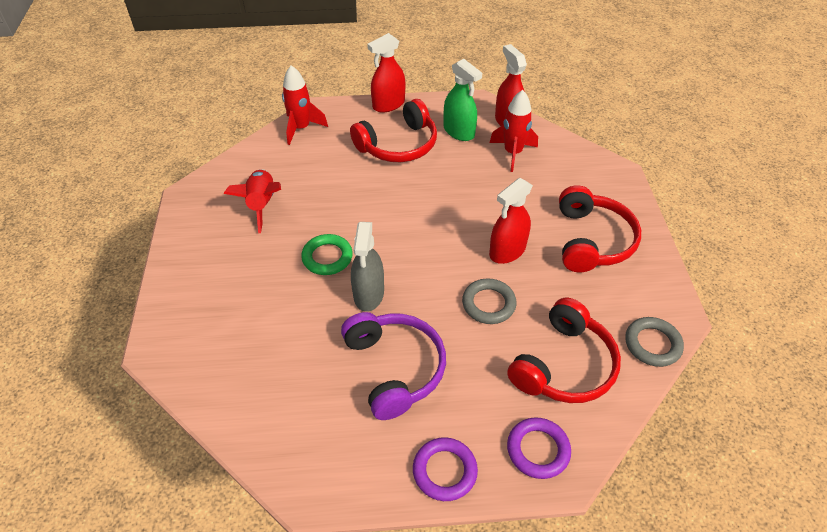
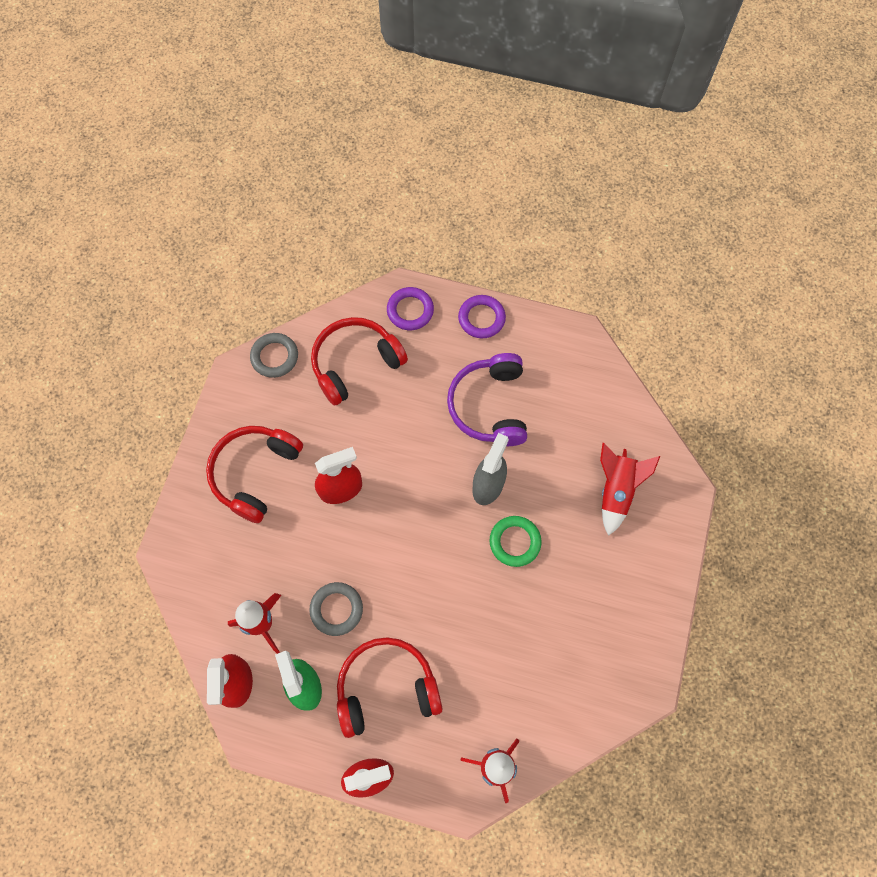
camera: 160 degrees left, 20 degrees up
red rocket [224,169,281,233] -> red rocket moved to [600,443,660,536]
grey ring [462,278,517,324] -> grey ring moved to [309,582,363,636]

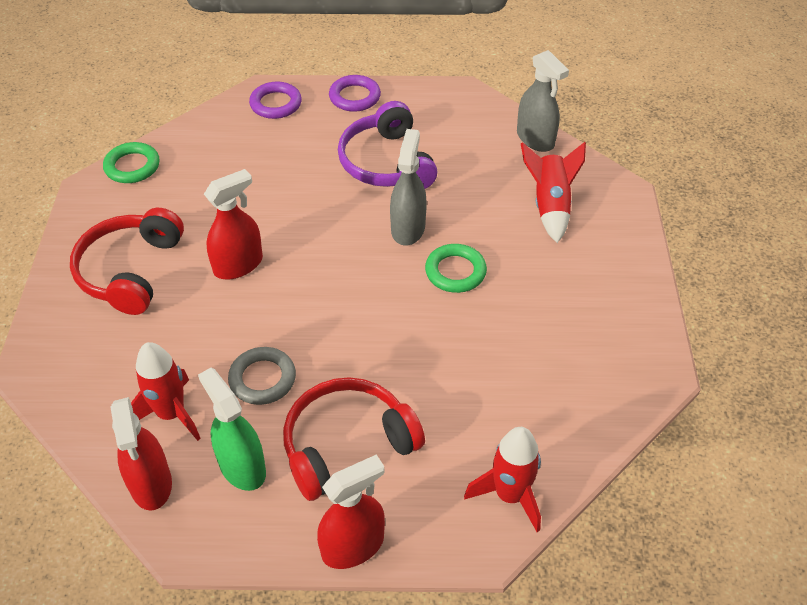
camera: 15 degrees left, 20 degrees down
grey ring [250,333,298,378] -> green ring [103,142,160,183]
red headphones [311,317,408,406] -> none
none -> grey spray bottle [517,50,569,152]

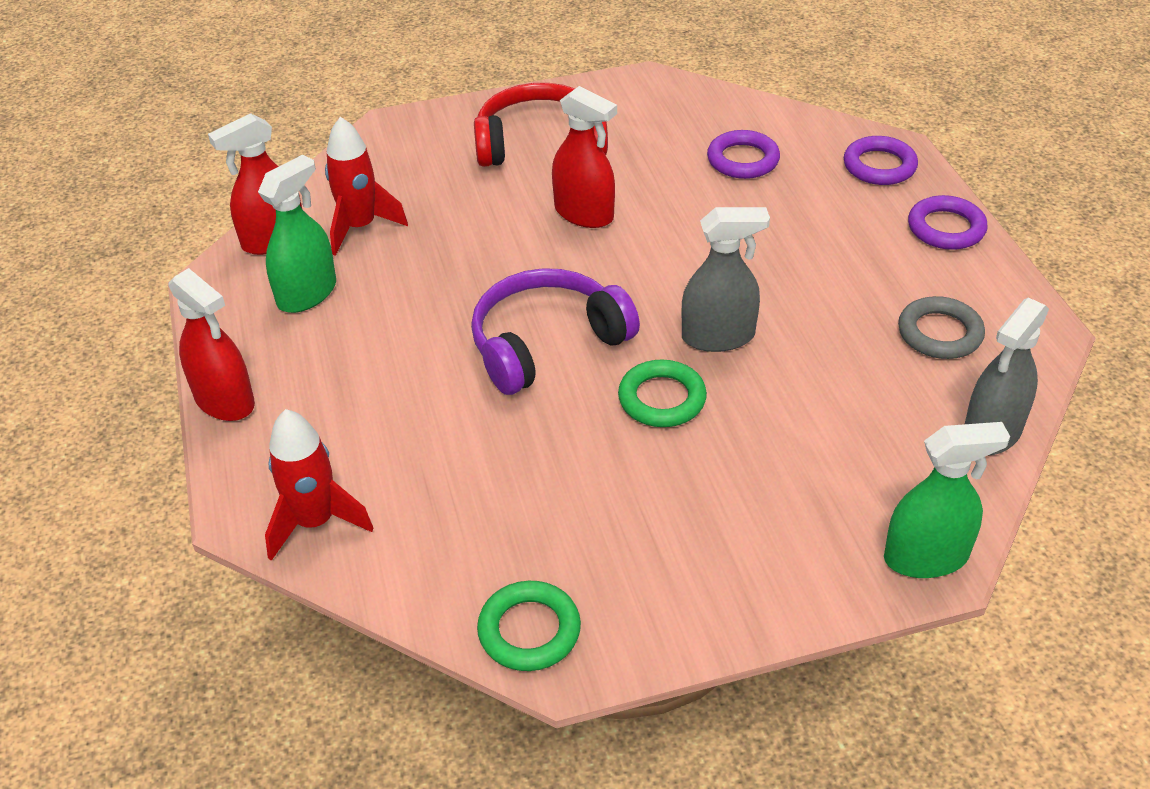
camera: 75 degrees right, 5 degrees down
green ring [103,142,160,183] -> green ring moved to [477,581,581,671]
grey ring [228,347,296,405] -> grey ring moved to [898,296,985,359]
red headphones [283,377,425,501] -> none
purple headphones [338,101,437,189] -> purple headphones moved to [471,268,640,395]
red rocket [521,142,586,243] -> none
none -> purple ring [707,130,780,179]
none -> green spray bottle [884,422,1010,578]

